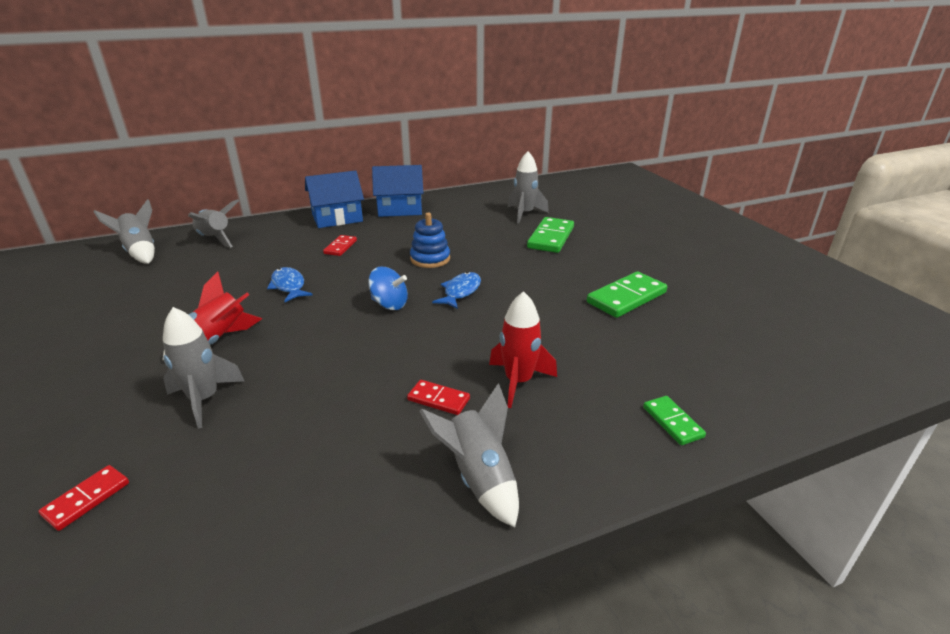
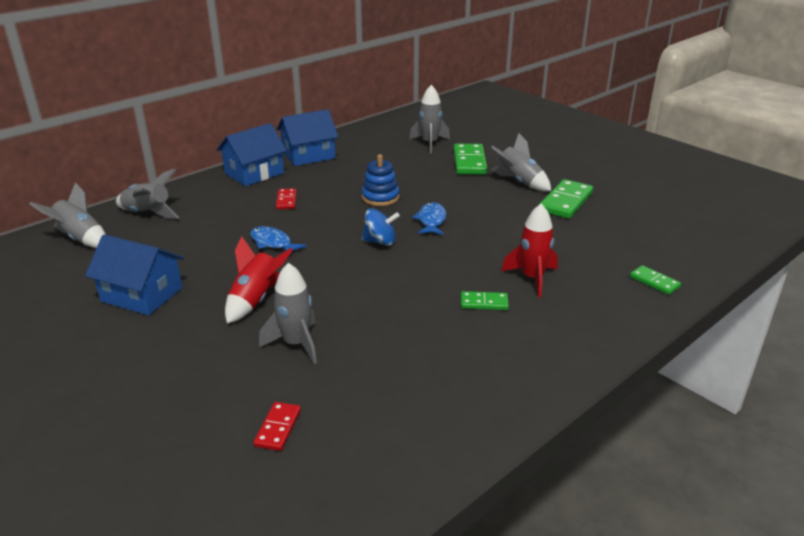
camera: 20 degrees left, 0 degrees up
red domino [407,380,470,415] -> green domino [461,291,509,310]
grey rocket [419,384,519,527] -> grey rocket moved to [491,133,551,191]
none -> blue house [85,234,184,315]

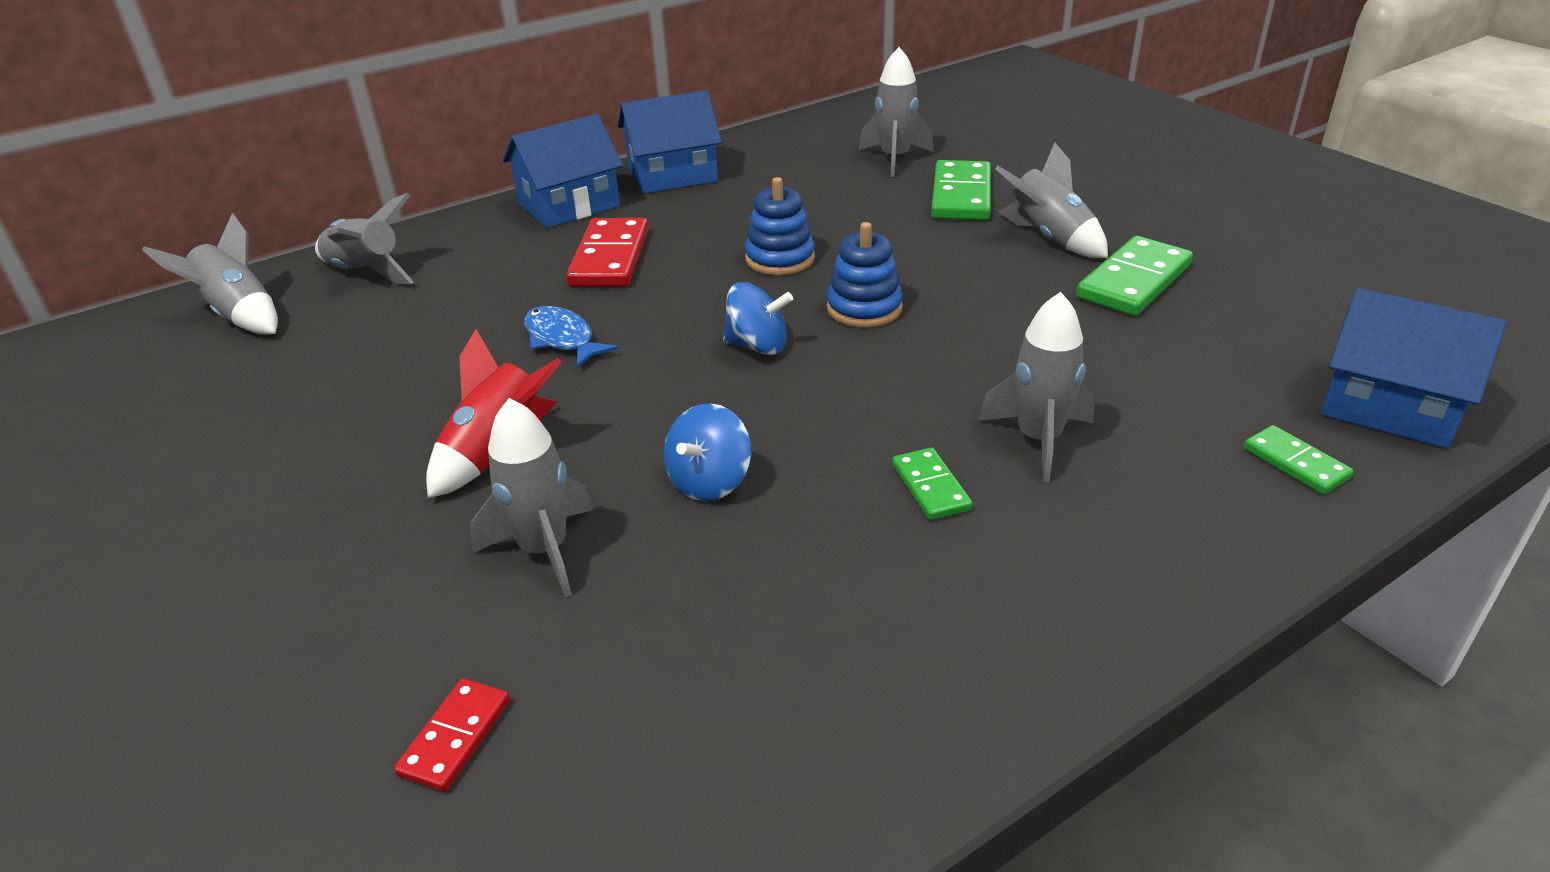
camera: 10 degrees right, 5 degrees up
blue house [85,234,184,315] -> blue house moved to [1321,288,1507,448]
red domino [276,188,297,209] -> red domino [566,218,649,287], size x1.79
blue fish [412,202,446,235] -> blue stacking toy [827,222,903,328]
green domino [461,291,509,310] -> green domino turned 60 degrees clockwise [892,448,973,520]
red rocket [501,204,558,297] -> grey rocket [978,292,1095,482]
none -> blue spinning top [664,403,751,501]

